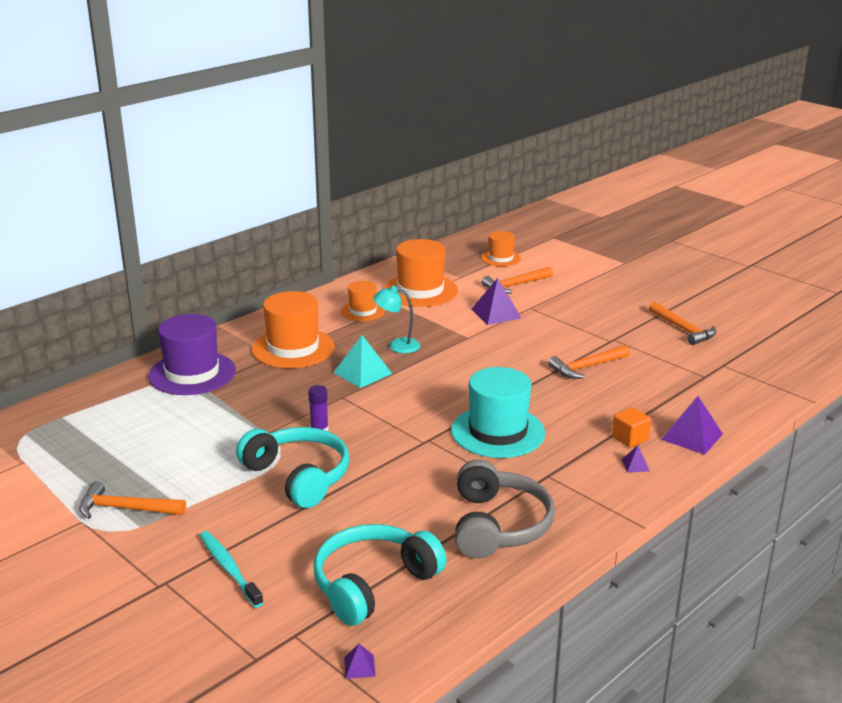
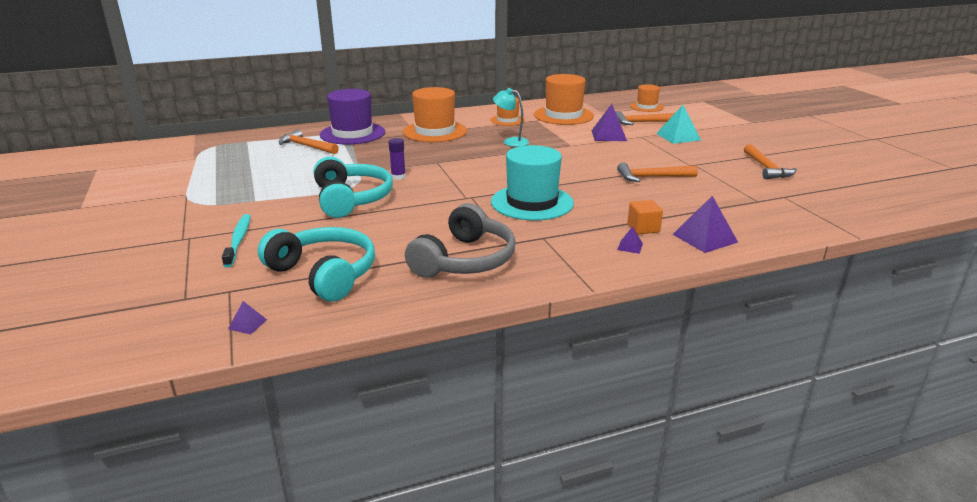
camera: 25 degrees right, 0 degrees up
orange hammer [79,481,186,519] -> orange hammer moved to [278,129,339,154]
turquoise headphones [314,524,446,626] -> turquoise headphones turned 60 degrees clockwise [258,227,375,302]
turquoise pyramid [333,335,392,388] -> turquoise pyramid moved to [656,105,701,144]

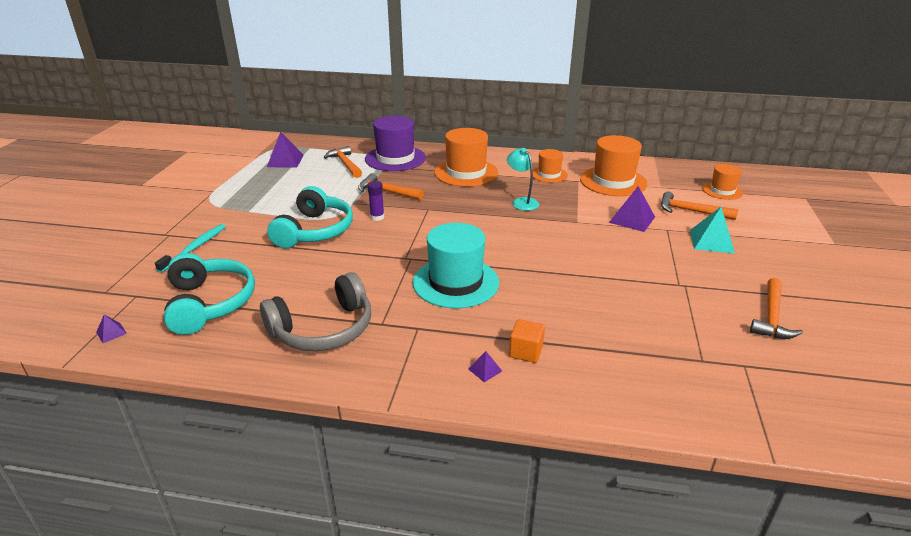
camera: 30 degrees right, 5 degrees up
orange hammer [617,162,698,182] -> orange hammer moved to [358,173,424,200]
purple pyramid [672,196,738,253] -> purple pyramid moved to [267,132,304,168]

